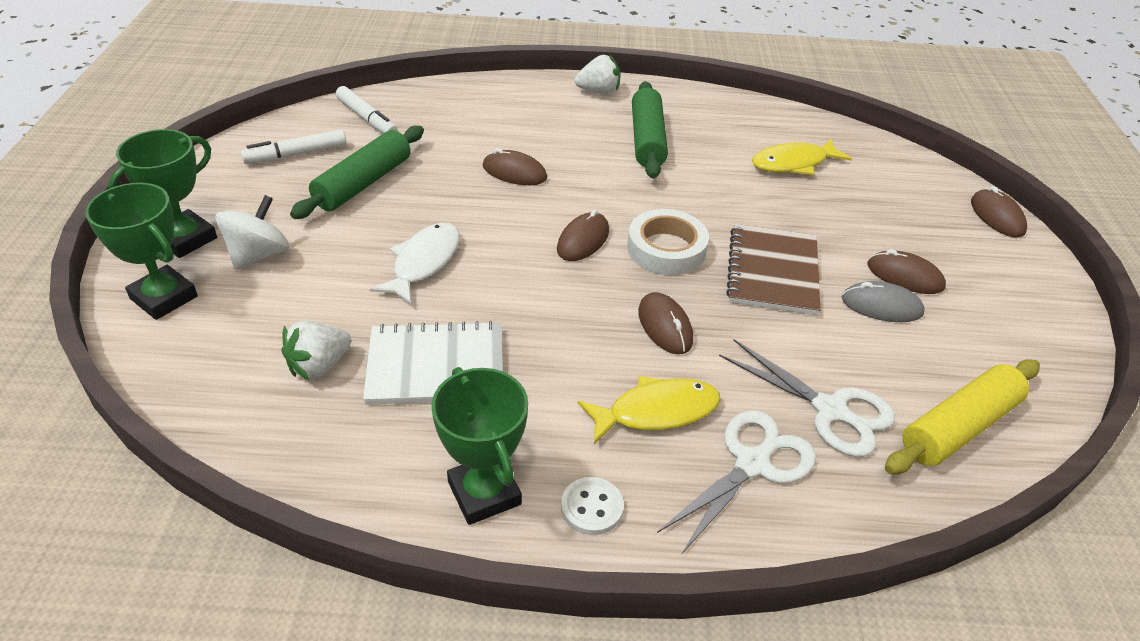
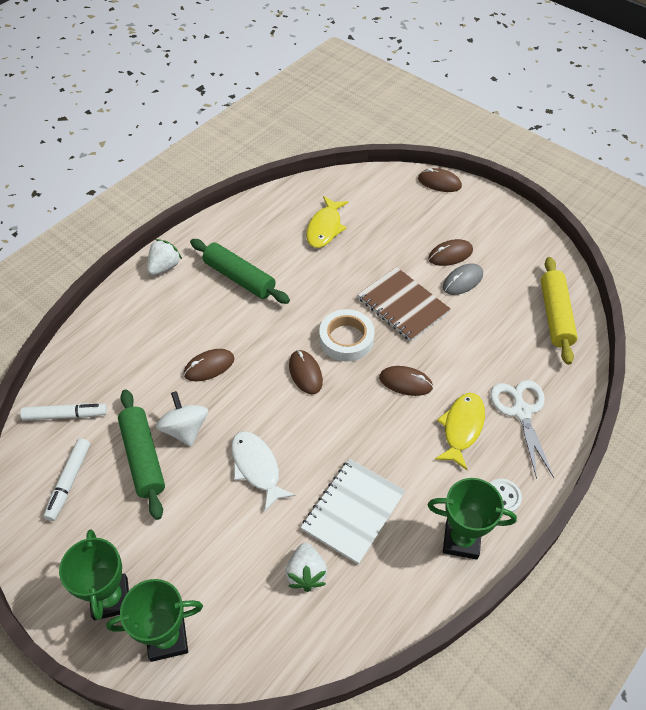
camera: 50 degrees left, 10 degrees up
white spinning top [215,195,289,269] -> white spinning top moved to [156,391,208,446]
white scissors [719,339,895,457] -> none

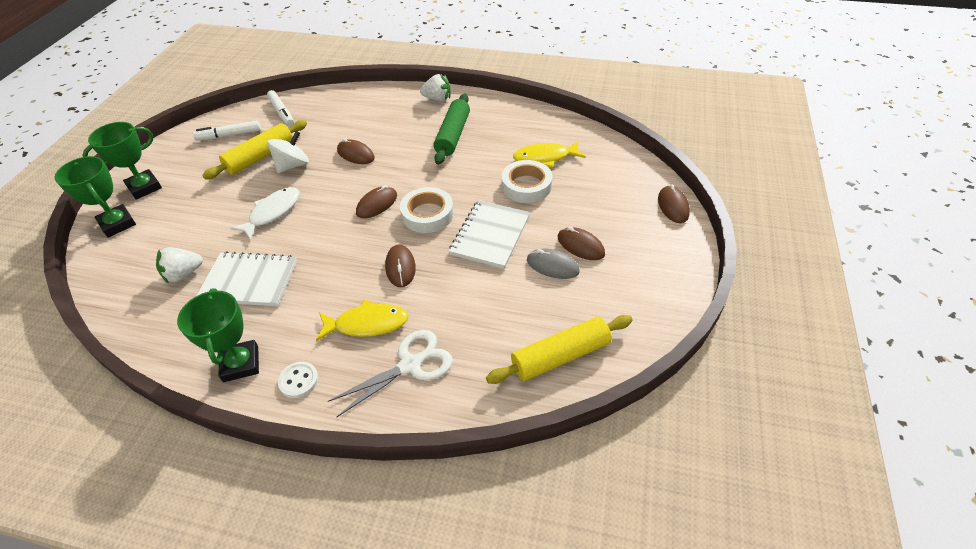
camera: 65 degrees right, 5 degrees down
green rolling pin [118,389,165,520] -> yellow rolling pin [202,120,307,179]
brown notebook [358,267,451,342] -> white notebook [449,200,530,269]
none -> white tape [502,160,553,203]

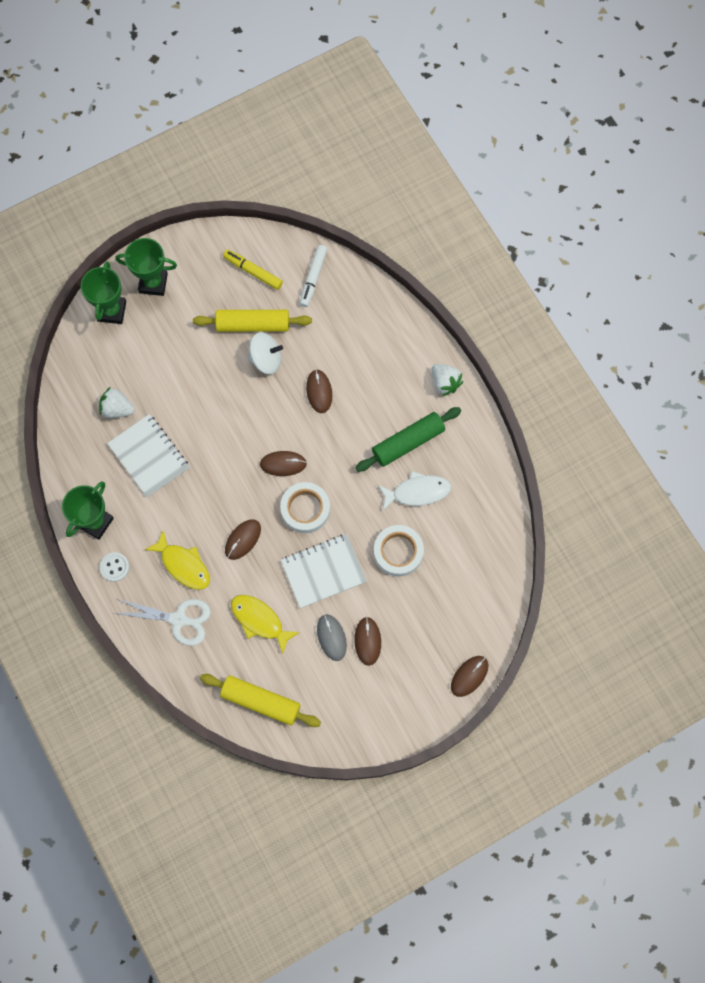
camera: 45 degrees right, 25 degrees up
white marker [193,121,261,141] -> yellow marker [223,250,283,290]
white fish [230,187,299,240] -> white fish moved to [378,471,451,510]
yellow fish [513,141,586,168] -> yellow fish moved to [231,595,300,654]

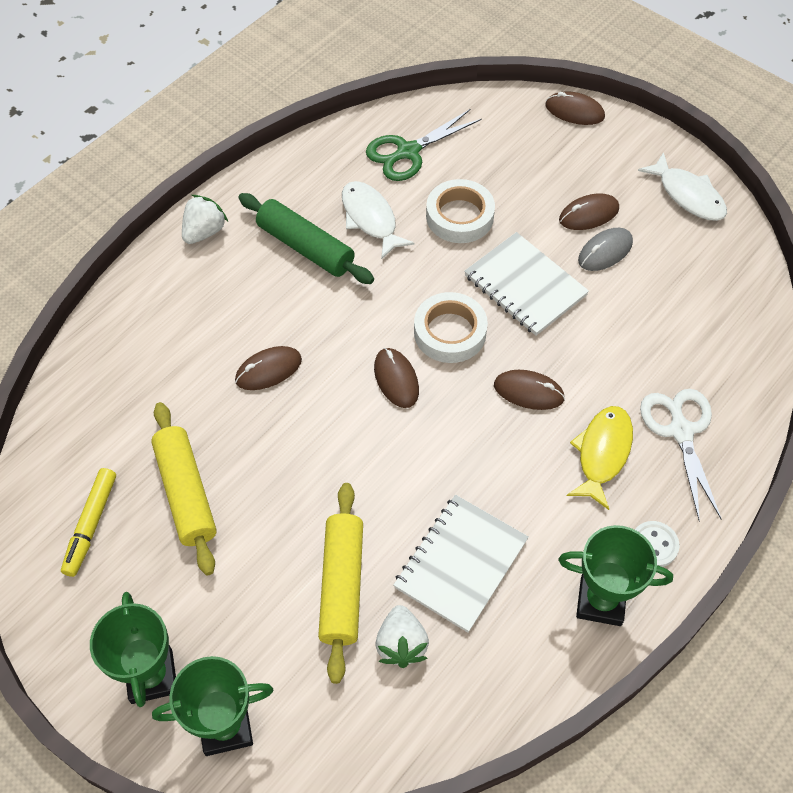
camera: 110 degrees left, 15 degrees down
yellow rolling pin [200,674,321,727] -> yellow rolling pin moved to [318,483,363,684]
yellow fish [231,595,300,654] -> none
white spinning top [248,332,283,374] -> none
white marker [300,245,327,307] -> none
none -> green scissors [366,109,482,181]
none -> white fish [638,152,727,221]

